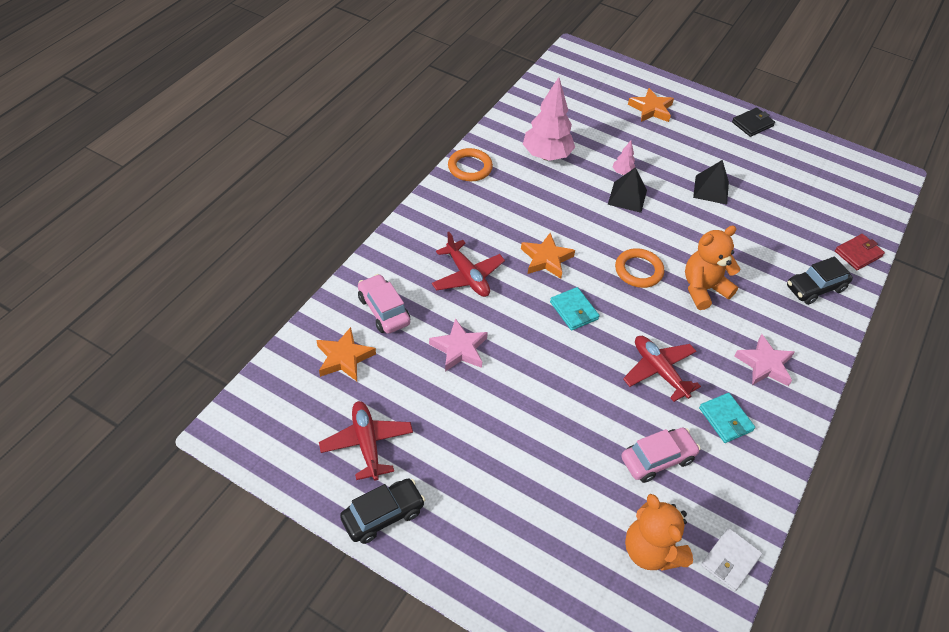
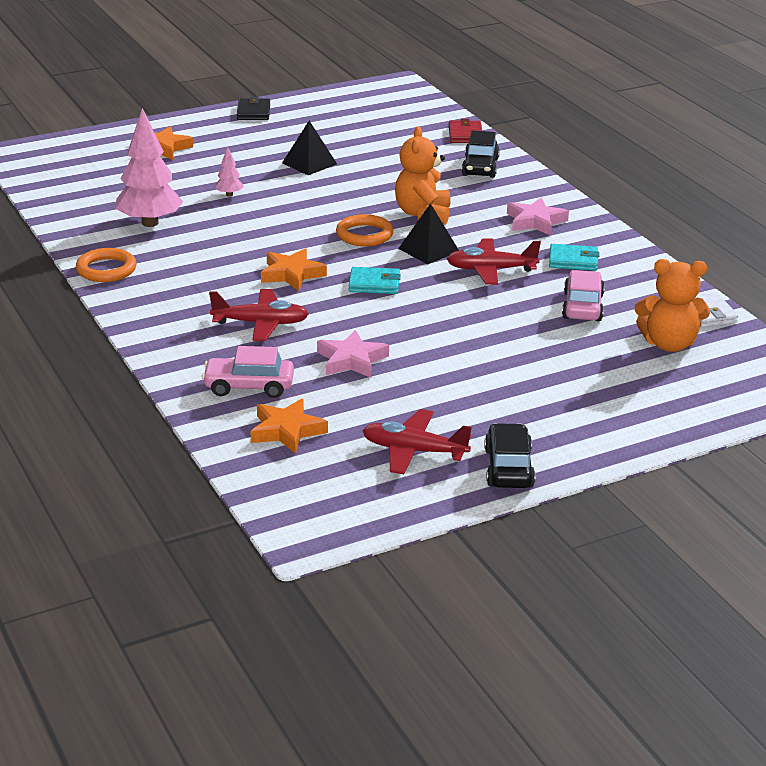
camera: 55 degrees left, 20 degrees down
black pyramid [608,167,647,213] -> black pyramid moved to [398,203,459,264]

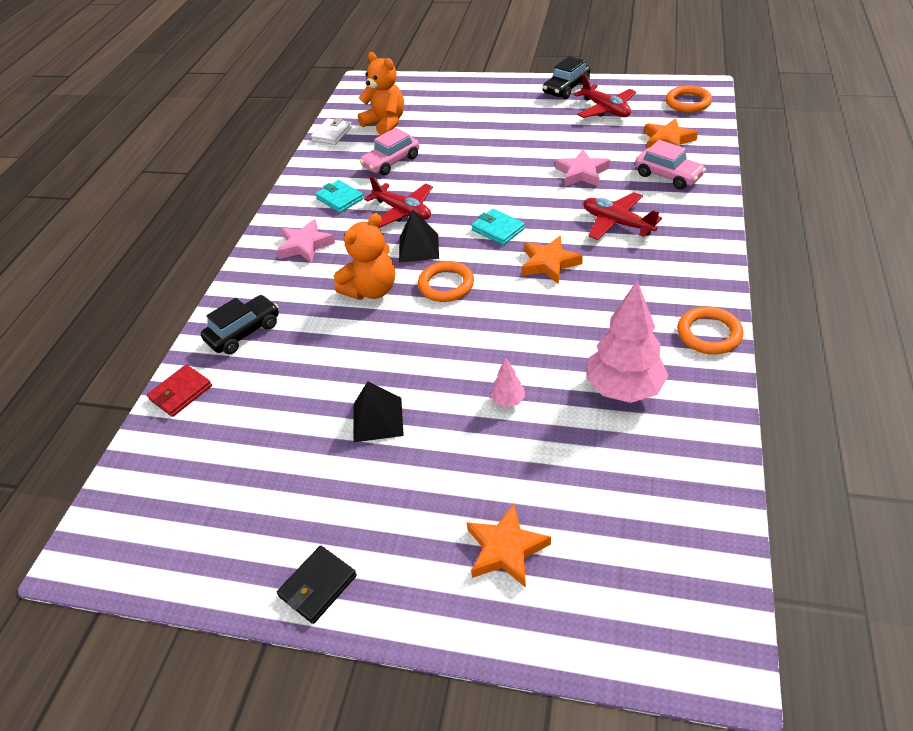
camera: 135 degrees left, 15 degrees up
none -> orange ring [666,85,712,113]

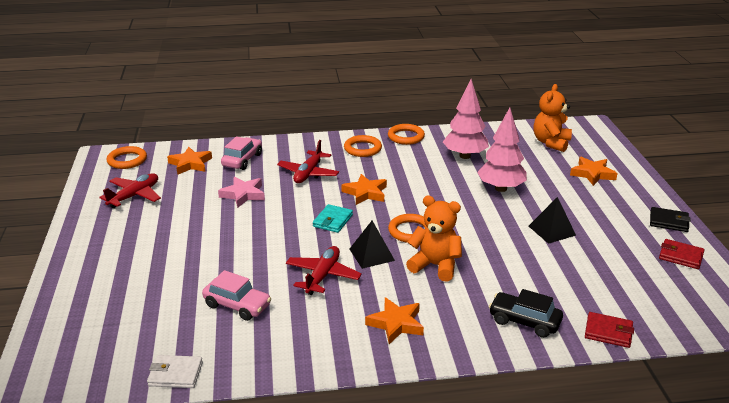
camera: 115 degrees left, 15 degrees down
pink star [276,219,335,263] -> orange star [365,297,424,344]
turquoise wallet [315,180,364,213] -> none
orange teddy bear [358,52,404,135] -> orange teddy bear moved to [534,84,572,152]
pink tree [490,358,525,407] -> pink tree [477,107,527,192], size x2.24
black car [543,56,590,99] -> none
none -> orange ring [344,135,382,157]
none -> red wallet [659,239,704,269]

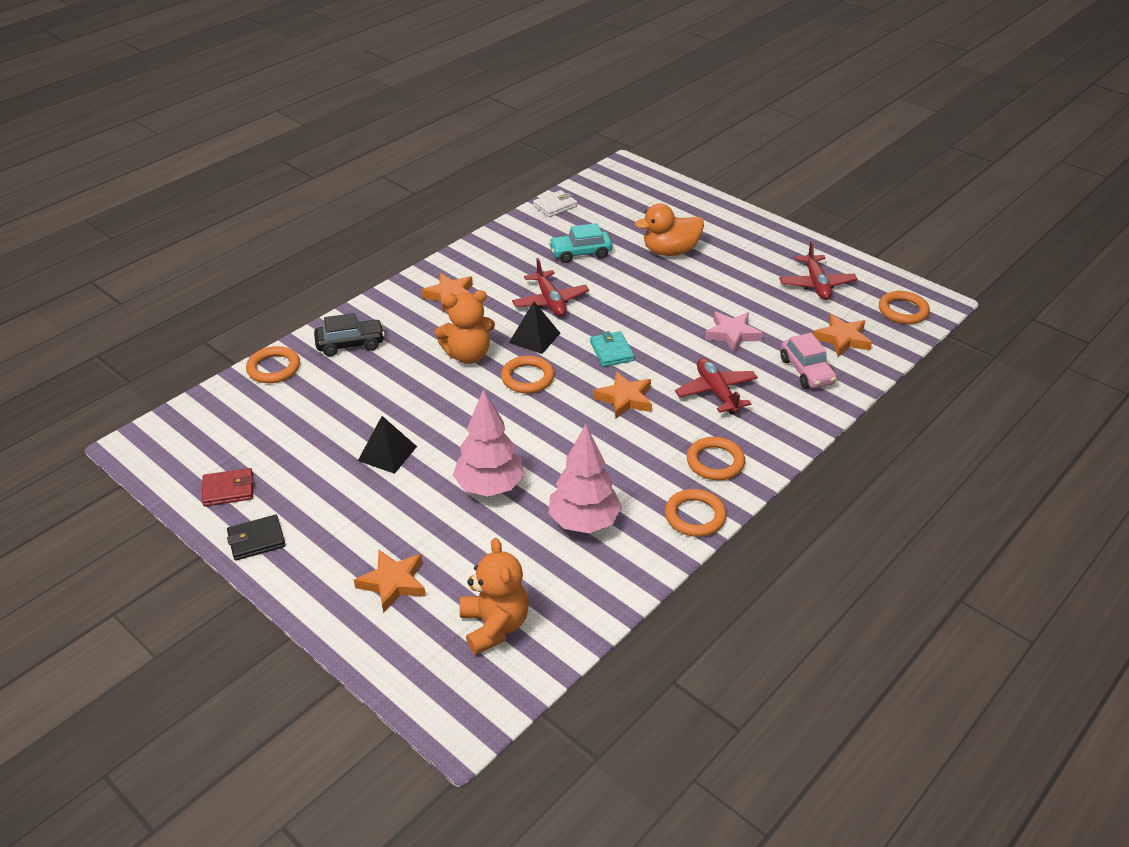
camera: 140 degrees right, 10 degrees up
pink car [202,270,271,321] -> turquoise car [548,223,612,263]
red wallet [585,312,634,348] -> orange ring [246,346,300,383]
none -> orange duck [635,203,704,256]

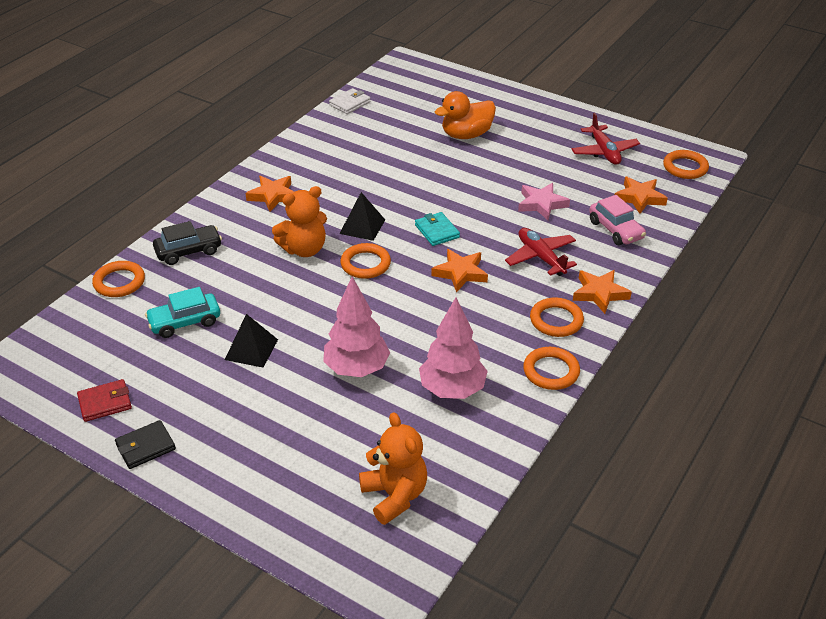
camera: 10 degrees left, 0 degrees up
orange star [354,550,426,613] -> orange star moved to [573,270,632,314]
red plane [512,258,589,316] -> none
turquoise car [548,223,612,263] -> turquoise car moved to [145,287,220,338]

